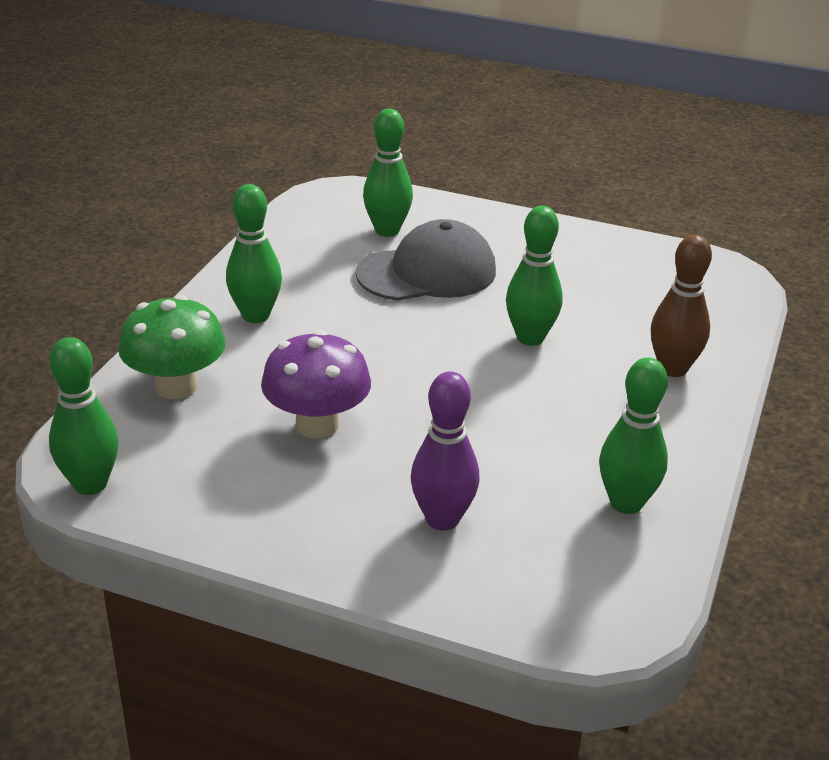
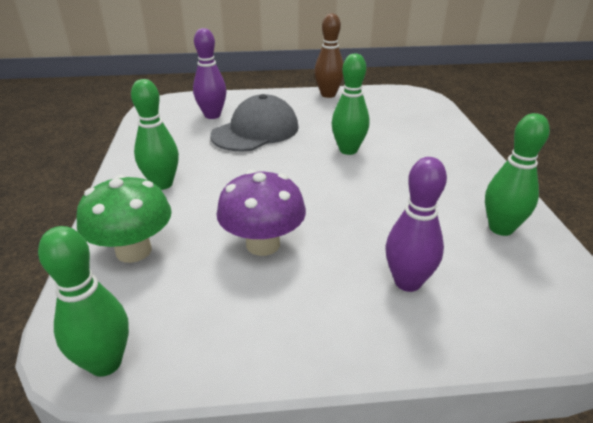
camera: 25 degrees left, 0 degrees up
green bowling pin [363,109,413,237] -> purple bowling pin [193,28,227,119]
brown bowling pin [651,234,712,377] -> brown bowling pin moved to [314,13,343,98]

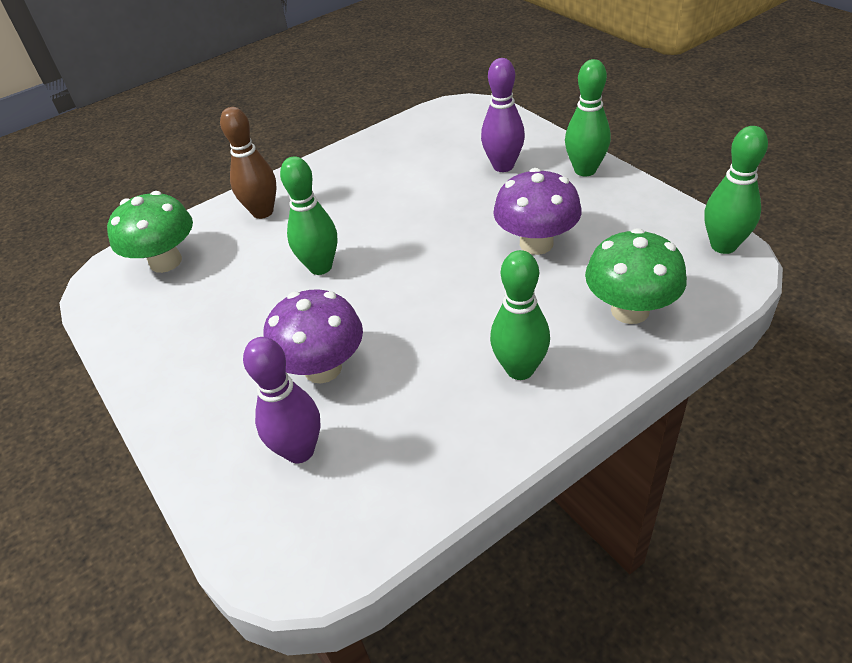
camera: 115 degrees left, 10 degrees up
grey cap [210,94,299,152] -> purple mushroom [263,290,363,384]
brown bowling pin [314,13,343,98] -> brown bowling pin moved to [220,107,277,219]
green bowling pin [485,113,550,236] -> green bowling pin moved to [565,59,611,176]
none -> green mushroom [107,191,193,273]

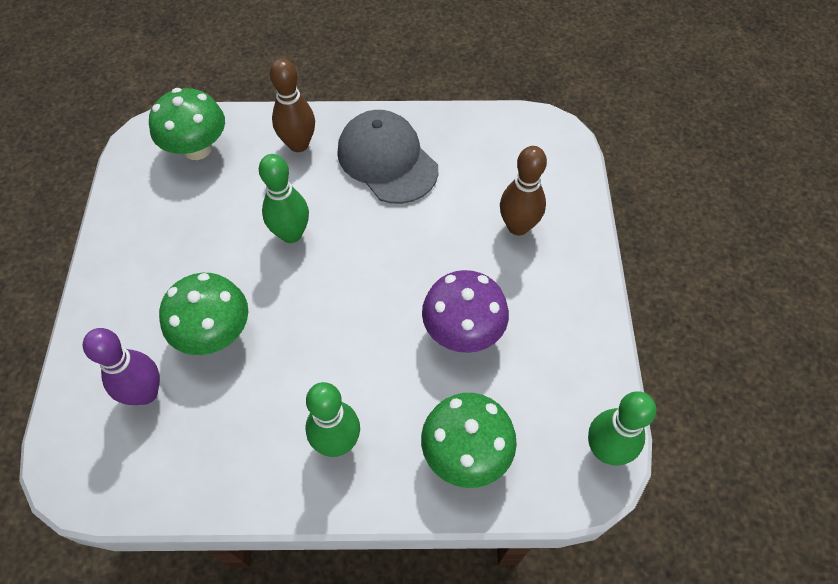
camera: 30 degrees right, 15 degrees up
purple mushroom [263,290,363,384] -> green mushroom [159,273,248,355]
purple bowling pin [481,58,525,172] -> brown bowling pin [500,146,547,235]
green bowling pin [565,59,611,176] -> none
none -> grey cap [337,110,438,204]

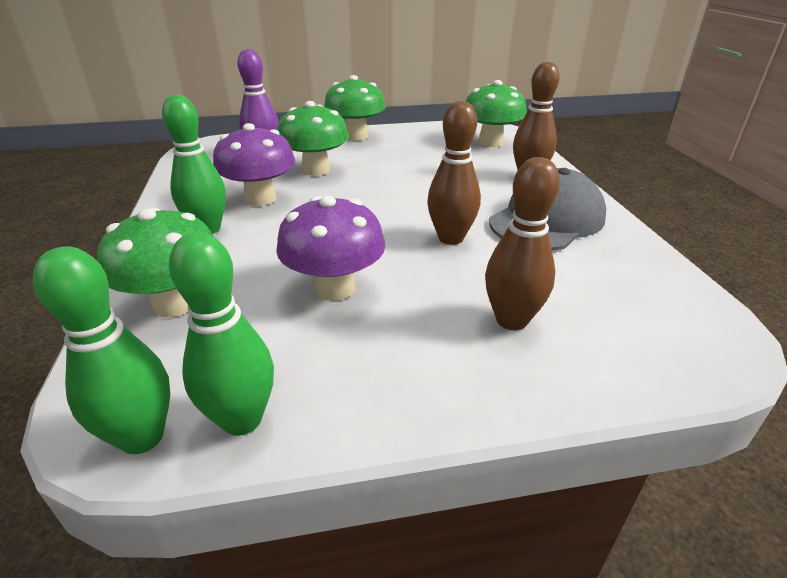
camera: 80 degrees right, 25 degrees down
green bowling pin [259,154,309,243] -> green bowling pin moved to [169,232,274,436]
none -> purple mushroom [213,123,295,206]
none -> green mushroom [324,75,385,141]
none -> brown bowling pin [427,101,481,245]

